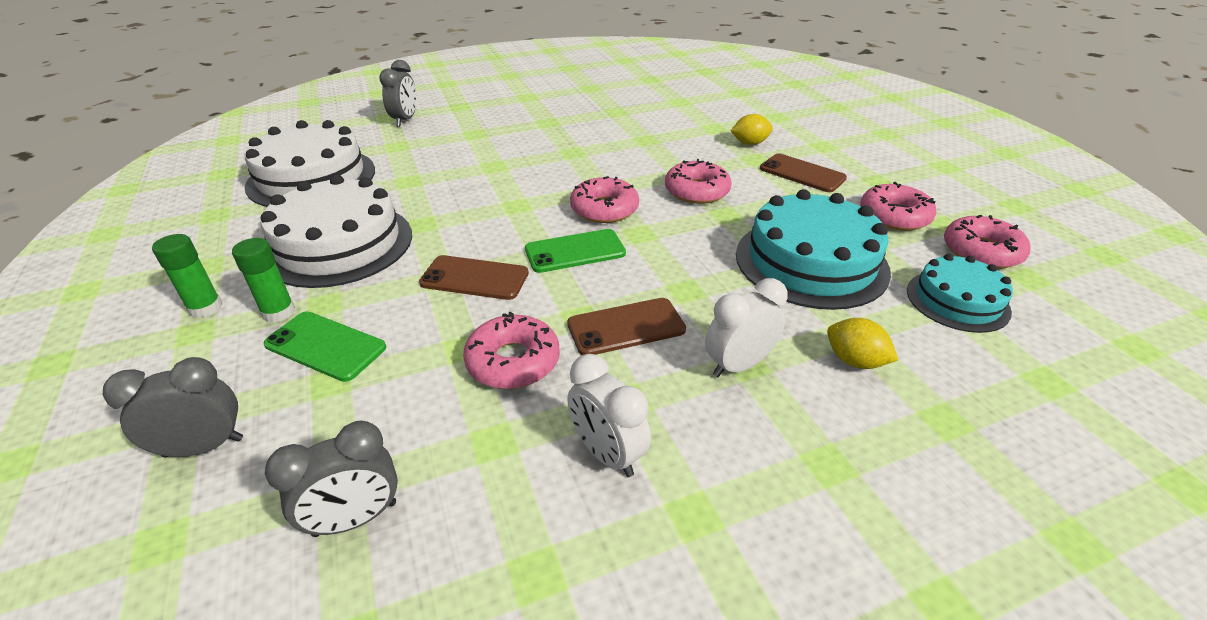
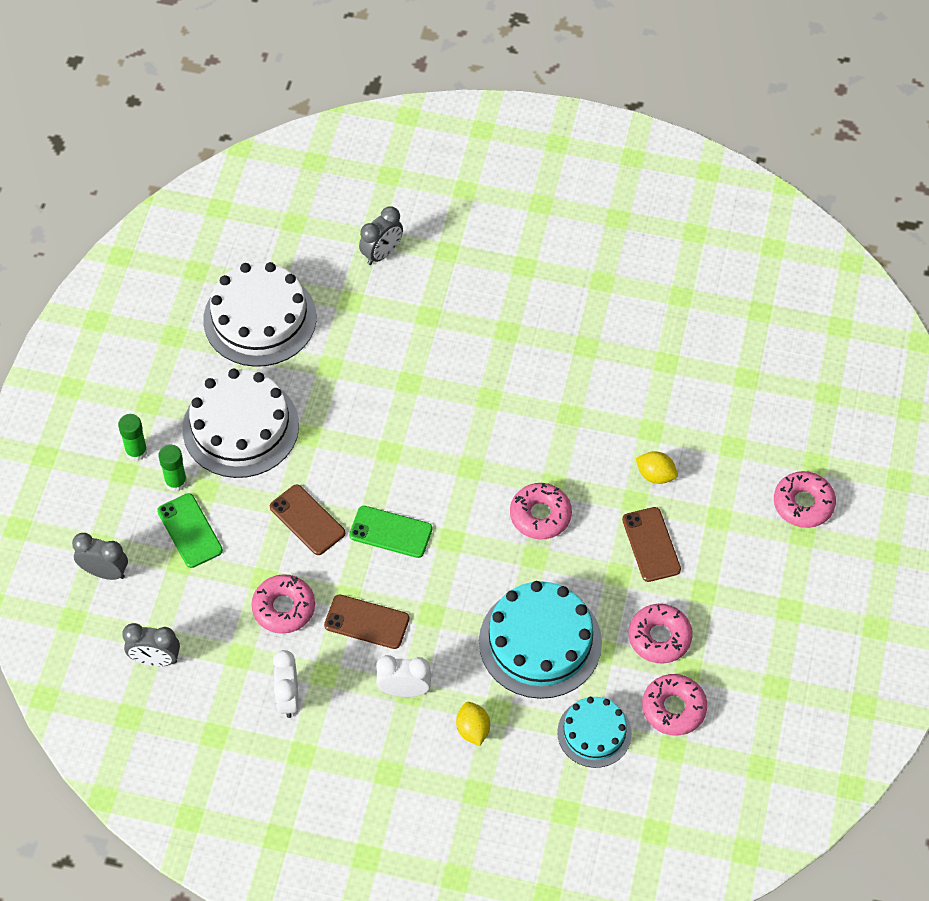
camera: 35 degrees right, 20 degrees up
pink donut [570,176,639,223] -> pink donut moved to [774,471,836,528]

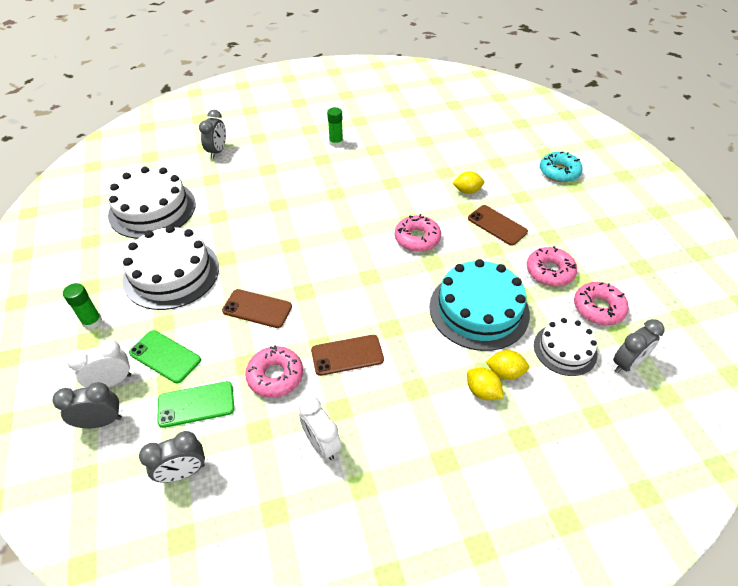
camera: 30 degrees left, 10 degrees down
green glue stick [158,445,187,492] -> green glue stick moved to [327,107,343,147]
green phone [349,506,433,558] -> green phone moved to [158,381,234,428]
white clock [376,655,431,697] -> white clock moved to [67,339,131,387]
turquoise cake [557,697,632,768] -> white cake [534,318,597,376]
pink donut [774,471,836,528] -> turquoise donut [540,152,583,182]
none -> yellow lemon [486,350,529,380]
none -> grey clock [613,319,665,373]

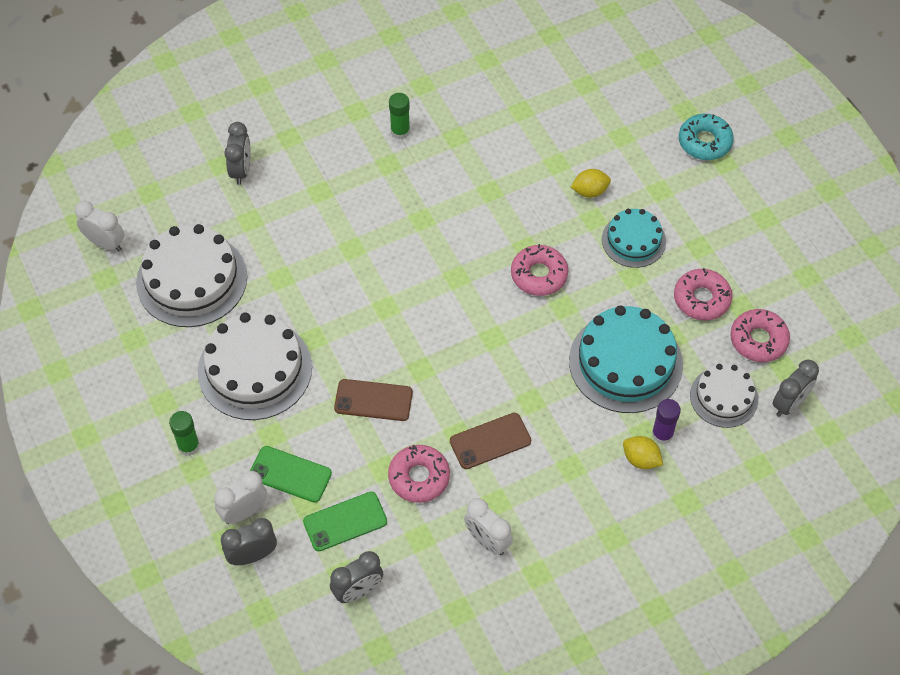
camera: 10 degrees left, 10 degrees up
brown phone [468,205,528,246] -> turquoise cake [602,209,666,268]
yellow lemon [486,350,529,380] -> purple glue stick [652,399,681,444]
none -> white clock [75,201,124,251]

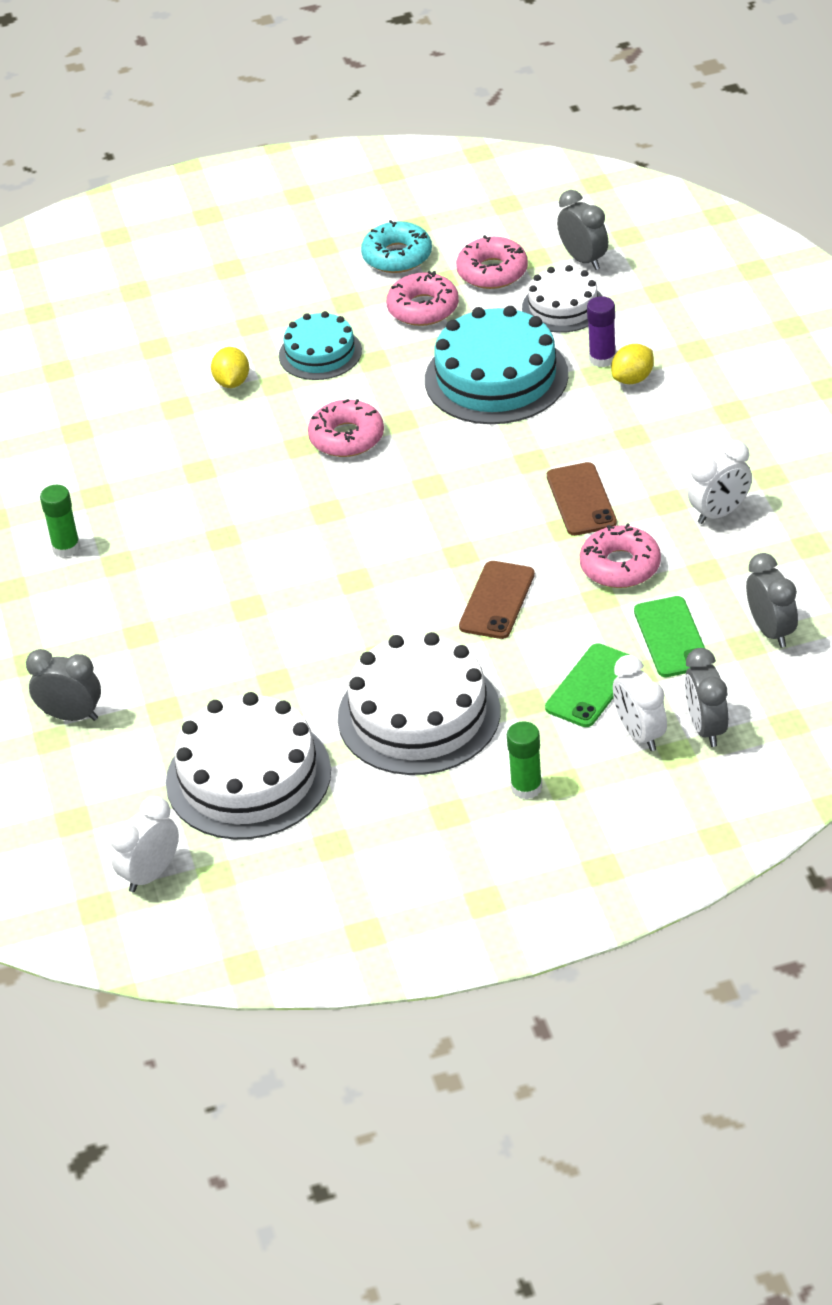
camera: 75 degrees left, 15 degrees down
turquoise donut [679,114,734,160] -> turquoise donut moved to [361,220,432,273]

